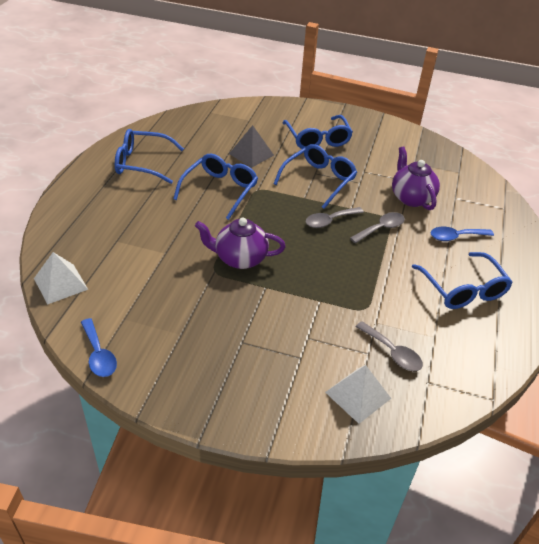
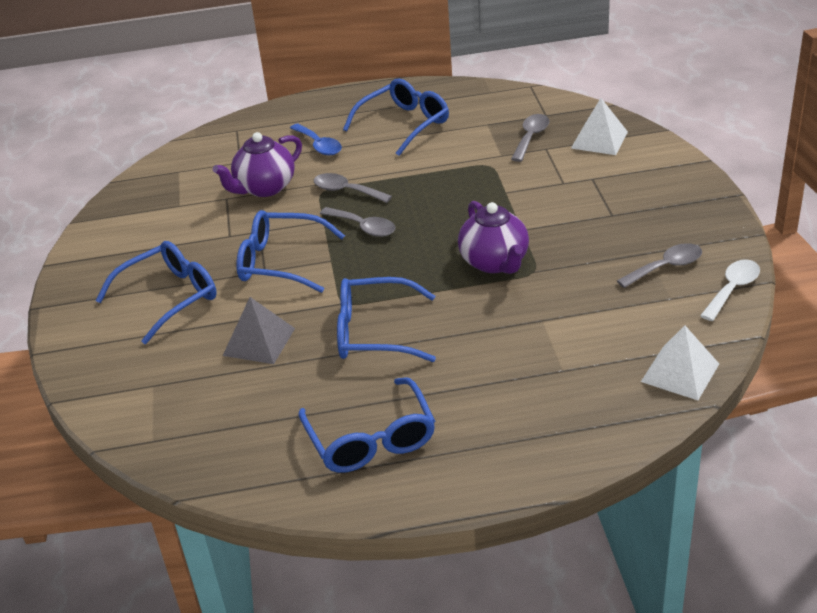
camera: 110 degrees left, 5 degrees down
blue spoon [81,318,117,377] -> white spoon [700,260,760,321]
none -> grey spoon [617,243,702,288]

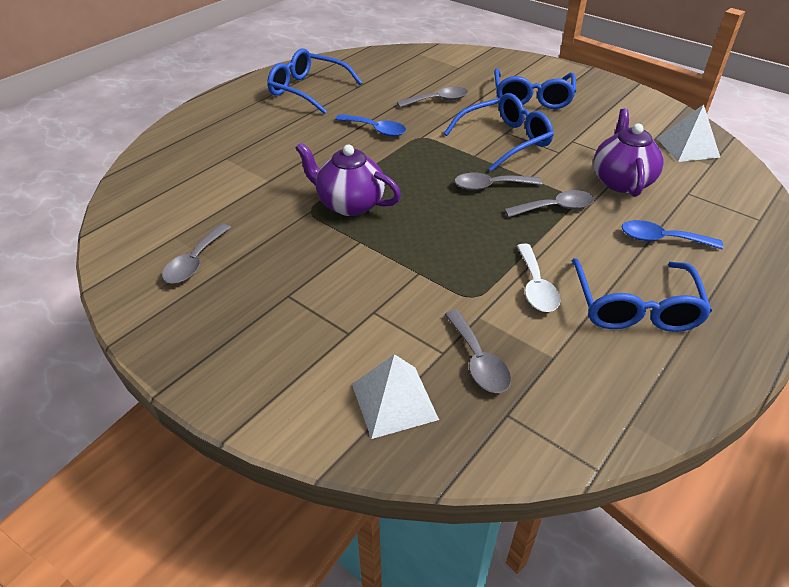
camera: 135 degrees right, 5 degrees up
grey pyramid [223,297,295,364] -> grey spoon [397,87,468,107]
blue glasses [337,277,436,362] -> blue spoon [335,114,406,137]
white pyramid [641,325,719,400] -> white pyramid moved to [657,104,720,162]
white spoon [700,260,760,321] -> white spoon moved to [517,244,561,312]

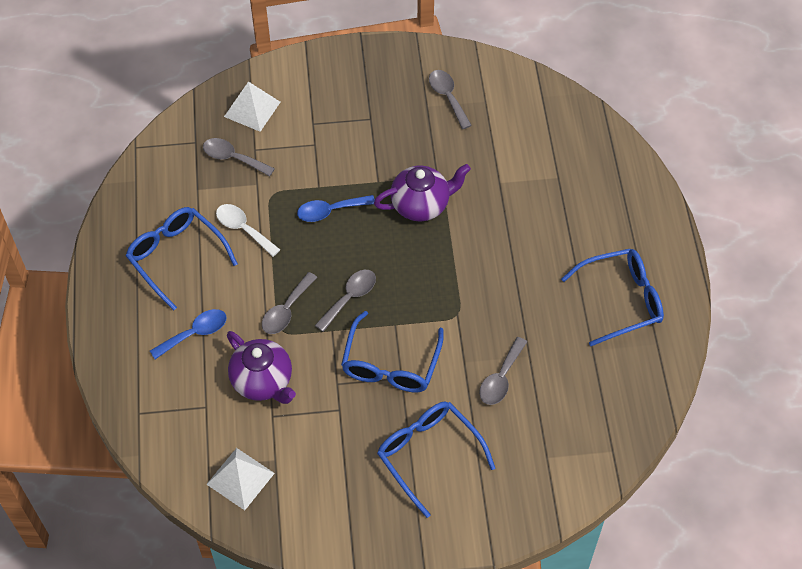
camera: 135 degrees right, 15 degrees up
blue spoon [335,114,406,137] -> blue spoon moved to [297,195,375,222]

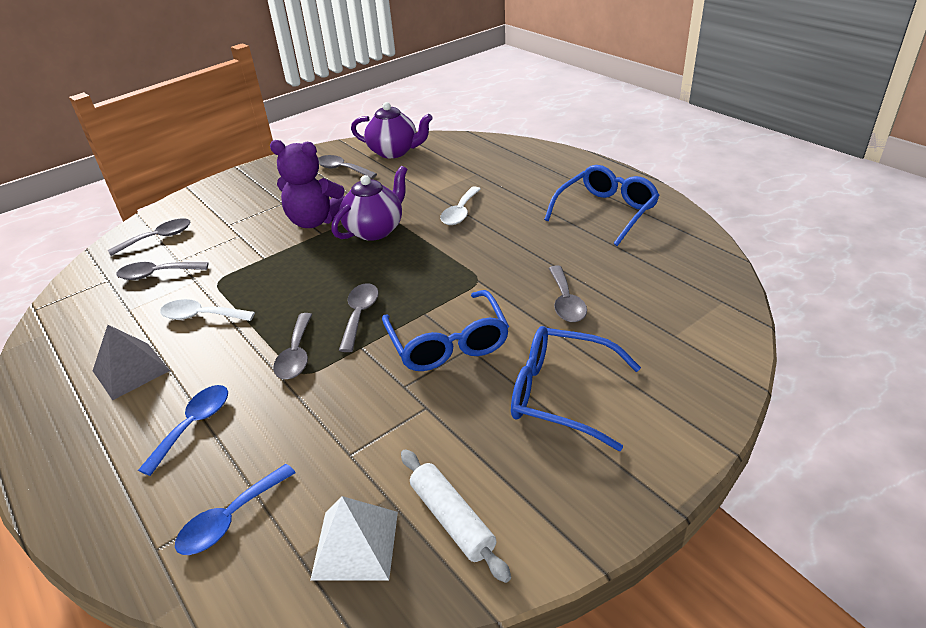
camera: 30 degrees left, 20 degrees down
blue glasses [126,207,238,311] -> grey pyramid [93,325,170,400]
white pyramid [224,82,280,132] -> grey spoon [108,218,190,256]
purple teapot [227,331,296,404] -> purple teapot moved to [351,102,433,158]
blue spoon [297,195,375,222] -> blue spoon moved to [175,464,296,555]
none -> purple teddy bear [270,140,344,228]
none -> white rolling pin [401,449,511,583]
none -> white spoon [440,186,481,225]

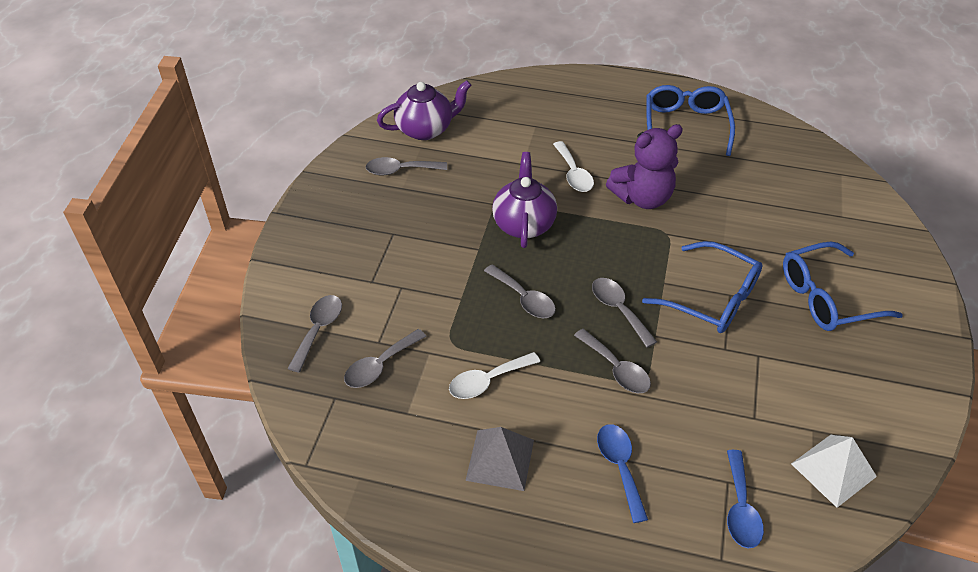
camera: 40 degrees left, 10 degrees up
purple teddy bear [270,140,344,228] -> purple teddy bear moved to [606,124,683,209]
white rolling pin [401,449,511,583] -> none
grey spoon [549,265,587,322] -> grey spoon moved to [484,264,556,318]

